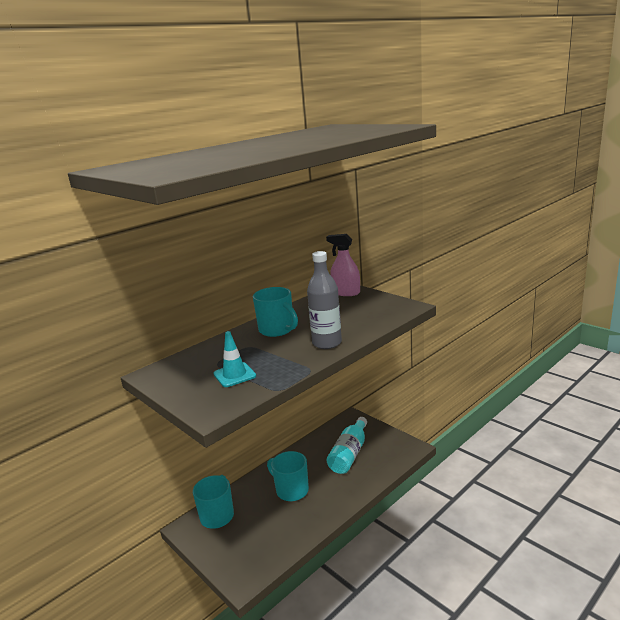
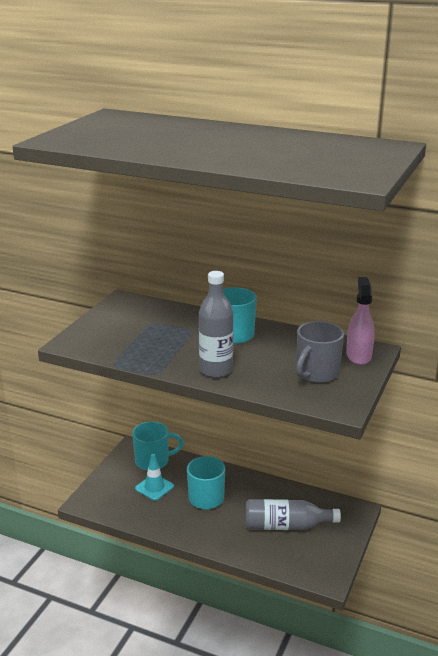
camera: 65 degrees right, 5 degrees up
turquoise traffic cone [213,331,256,387] -> turquoise traffic cone moved to [135,454,174,501]
turquoise bottle [327,417,367,474] -> grey bottle [246,499,341,530]
none -> grey mug [296,321,344,383]

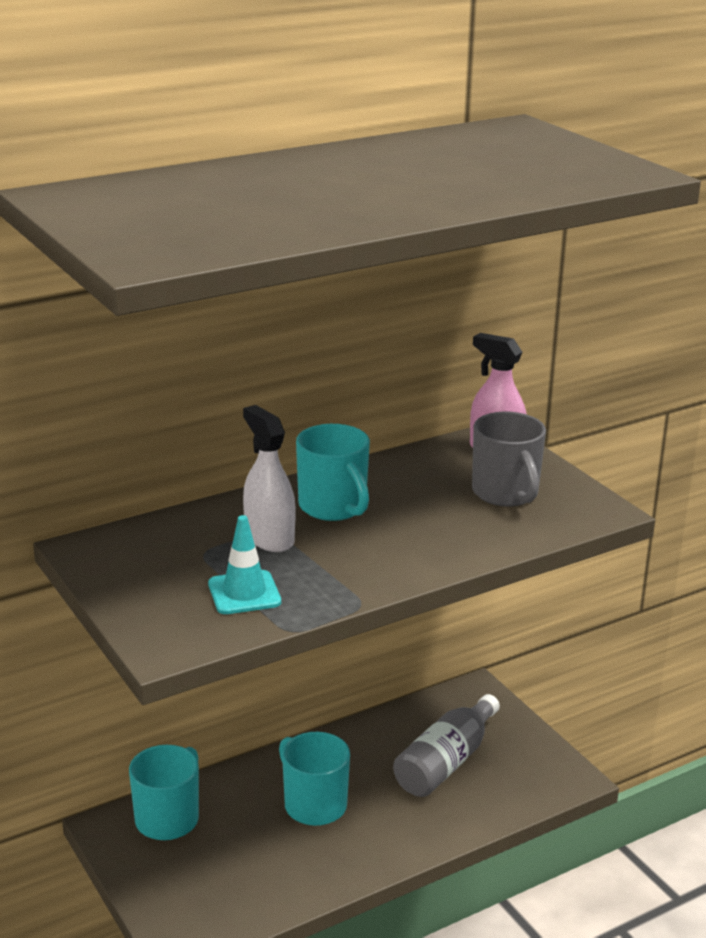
camera: 55 degrees left, 0 degrees up
turquoise traffic cone [135,454,174,501] -> turquoise traffic cone moved to [208,515,281,614]
grey bottle [199,271,234,378] -> none
none -> white spray bottle [243,405,296,552]

